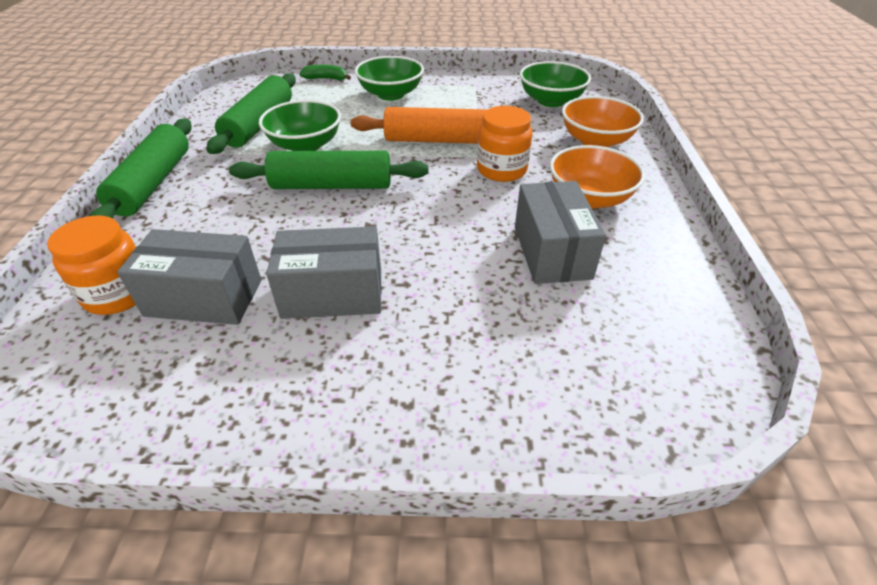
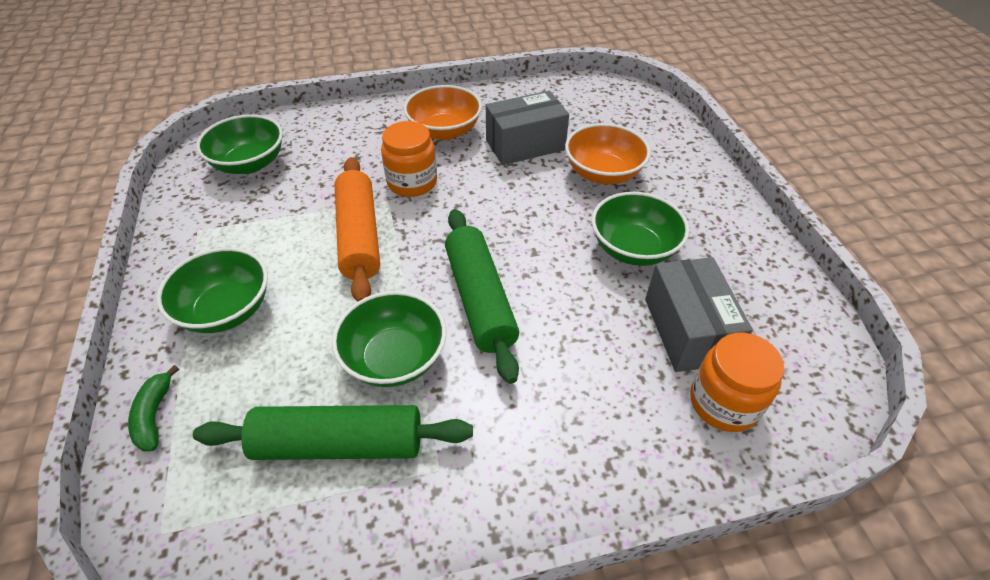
camera: 105 degrees left, 5 degrees up
green rolling pin [89,119,192,218] -> none
grey box [266,226,382,319] -> green bowl [592,192,689,266]
orange bowl [562,96,644,147] -> orange bowl moved to [565,123,651,184]

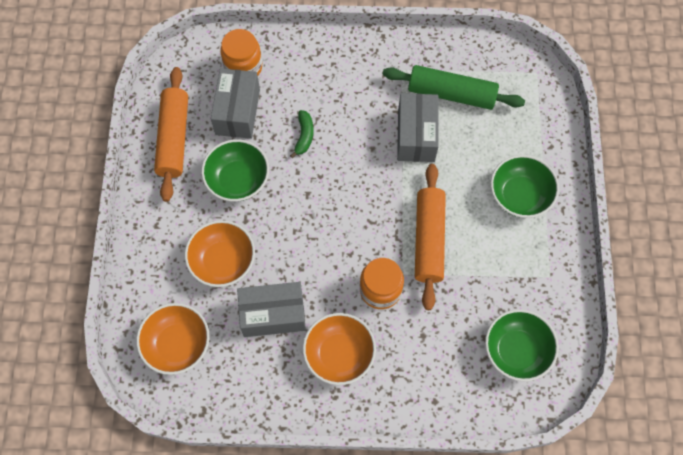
camera: 165 degrees left, 20 degrees up
green banana [128,365,179,452] -> green banana moved to [290,110,313,158]
green bowl [332,291,446,387] -> grey box [397,93,439,162]
green rolling pin [445,209,519,384] -> none
none -> orange bowl [136,303,210,375]
none -> orange rolling pin [154,67,188,202]

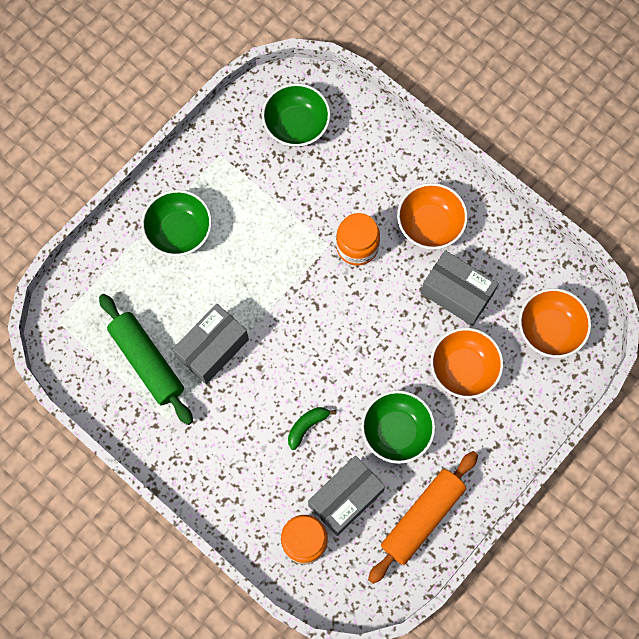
camera: 140 degrees left, 5 degrees up
orange rolling pin [415,164,446,310] -> none

